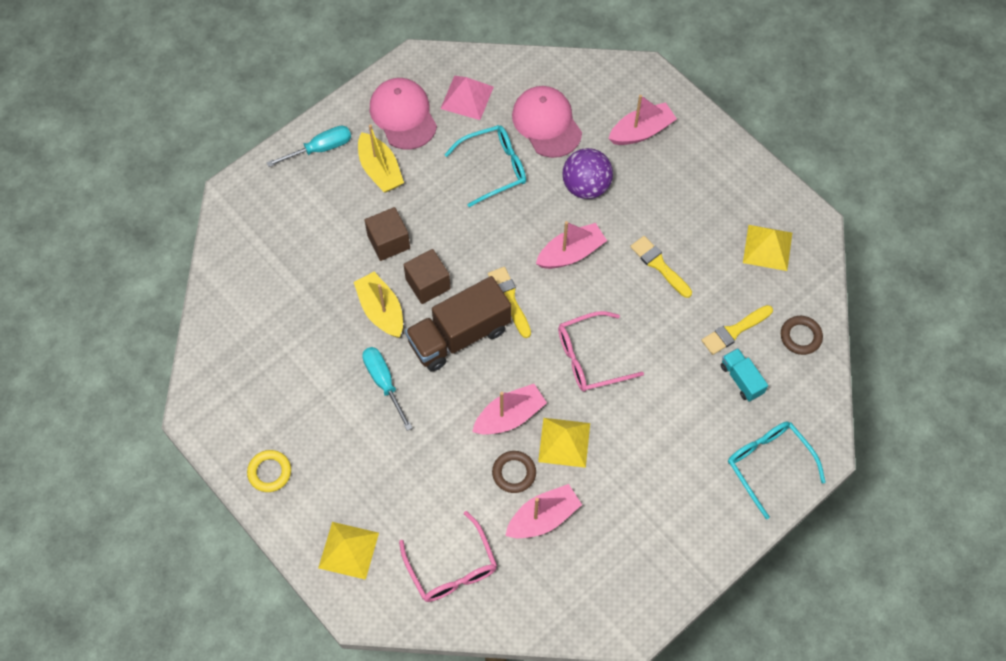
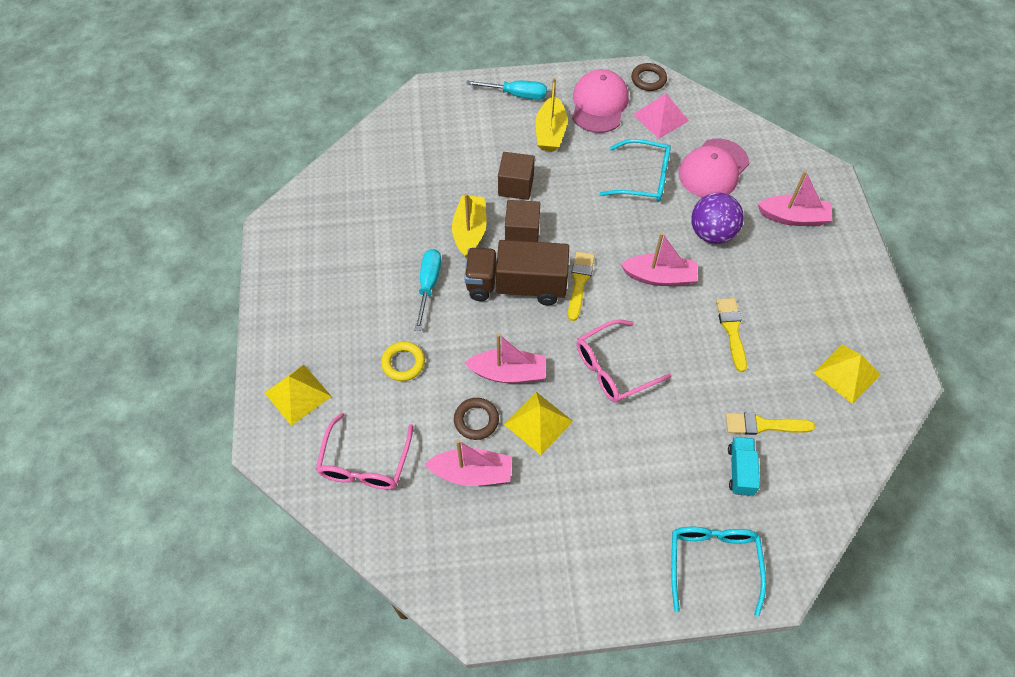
camera: 35 degrees right, 5 degrees down
yellow ring [247,450,291,492] -> yellow ring moved to [381,341,425,381]
pink cap [512,86,582,158] -> pink cap turned 150 degrees counterclockwise [679,139,749,198]
pink glasses [558,311,644,392] -> pink glasses turned 45 degrees counterclockwise [576,319,672,403]
brown ring [781,316,823,355] -> brown ring moved to [631,63,667,91]

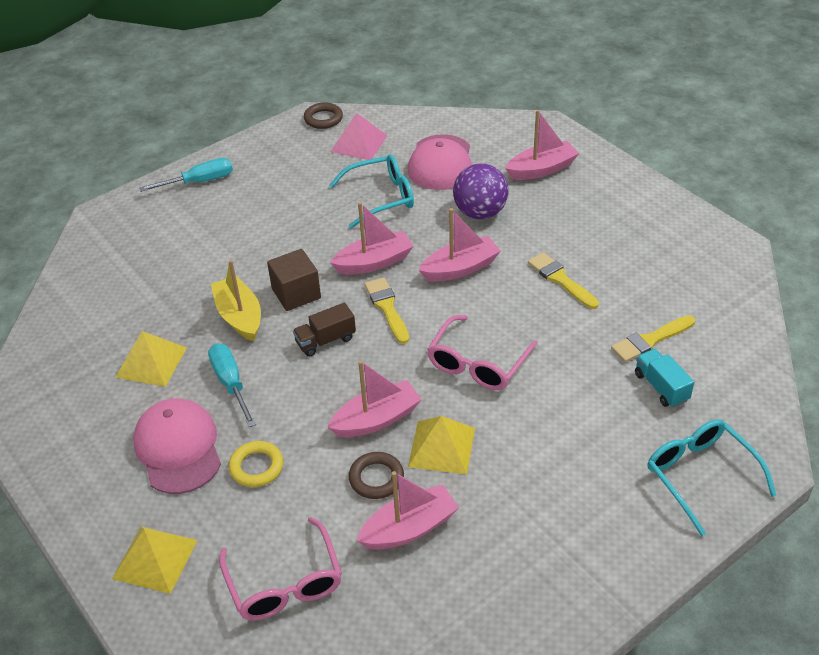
camera: 30 degrees left, 15 degrees down
brown truck [464,240,569,305] -> brown truck [293,303,356,357], size x0.50
brown cube [498,152,535,200] -> none
yellow boat [535,77,567,151] -> none
pink cap [572,69,629,133] -> pink cap moved to [133,399,221,494]
yellow pyramid [813,344,881,404] -> yellow pyramid moved to [115,331,187,387]
none -> pink boat [330,202,414,275]

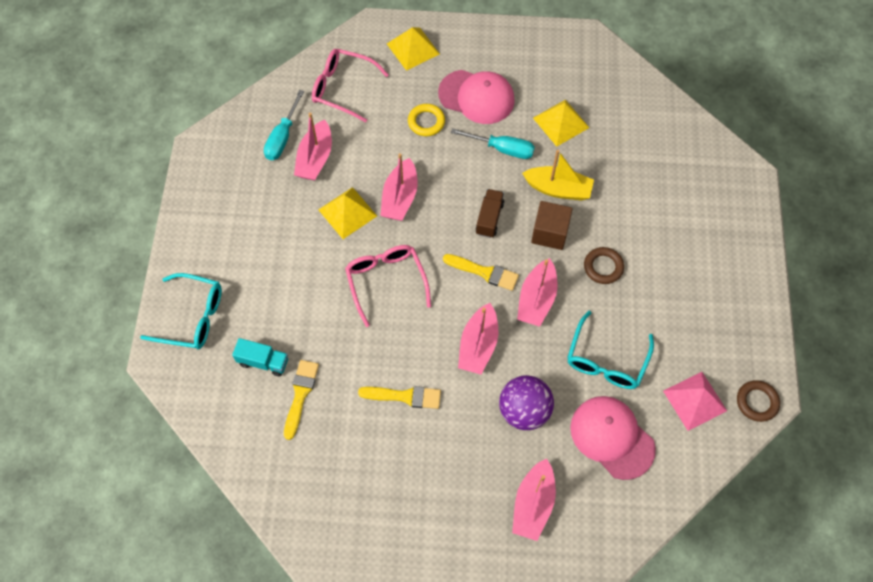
camera: 130 degrees right, 20 degrees up
turquoise screwdriver [139,158,233,192] -> turquoise screwdriver moved to [264,90,304,160]
brown ring [349,452,404,499] -> brown ring moved to [584,247,624,284]

